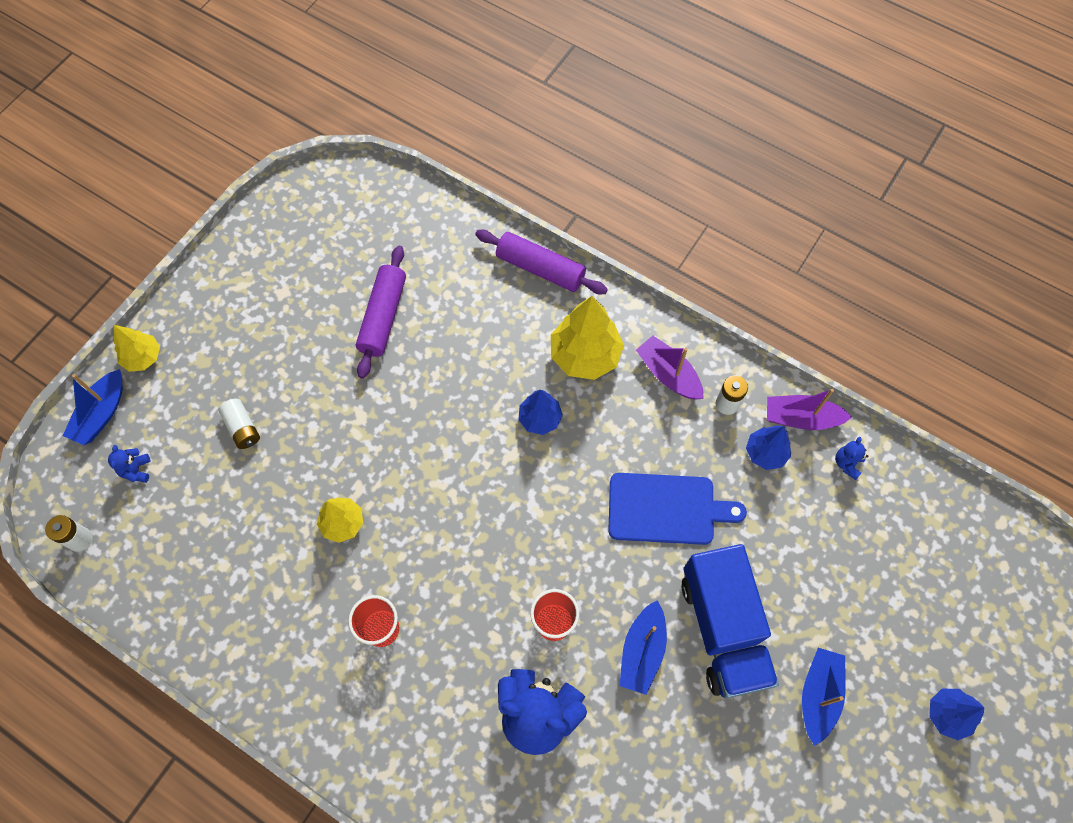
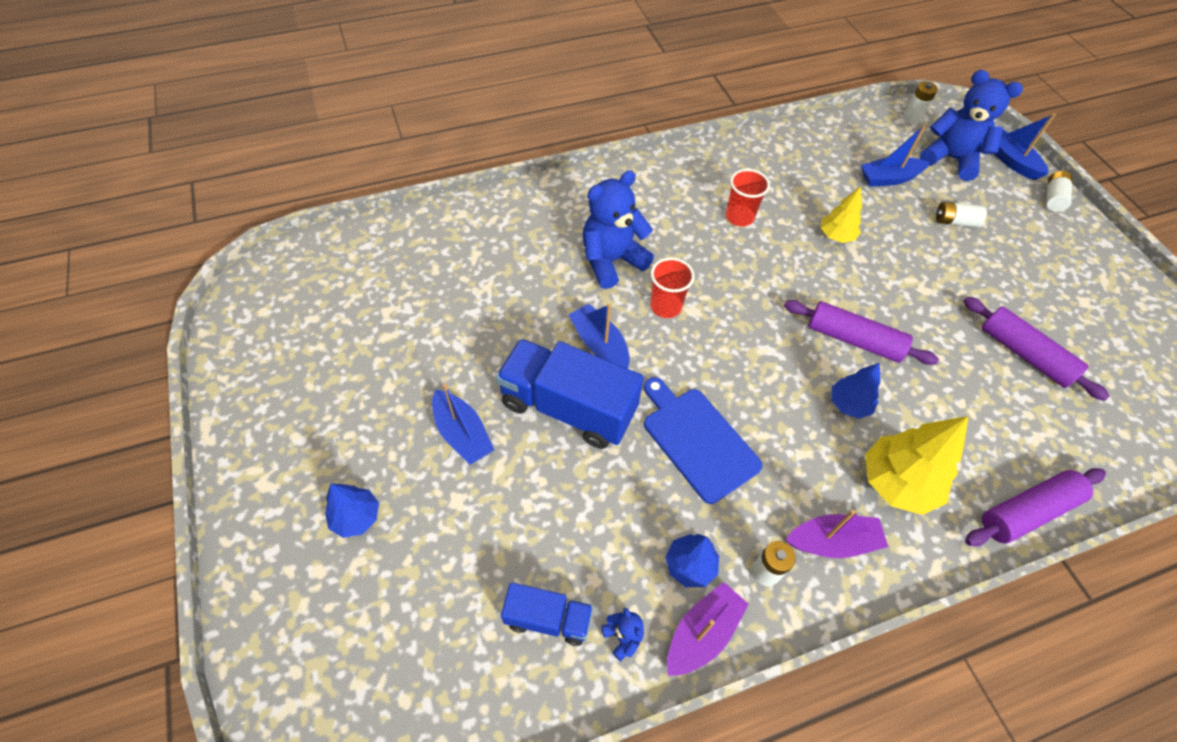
camera: 125 degrees right, 10 degrees down
blue teddy bear [108,445,150,483] -> blue teddy bear [920,70,1023,181], size x2.35
yellow tree [113,325,160,372] -> white battery [1047,171,1072,212]
blue cutting board [608,473,747,545] -> blue cutting board turned 105 degrees clockwise [644,377,763,504]
none -> blue truck [501,582,593,646]
none -> purple rolling pin [784,300,939,365]
none -> blue boat [861,125,930,187]

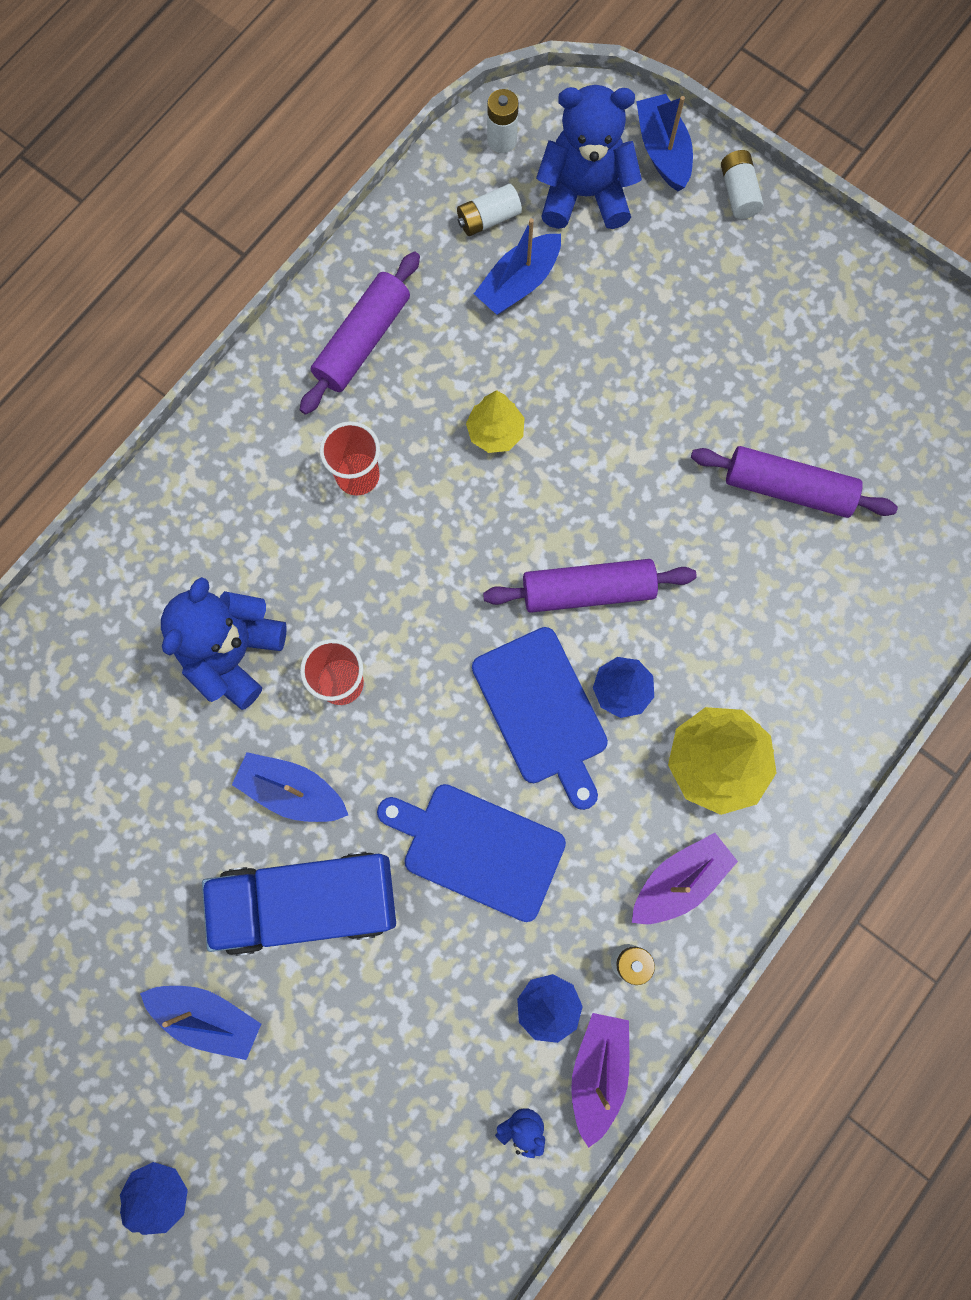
camera: 30 degrees left, 20 degrees up
blue truck [501,582,593,646] -> none
white battery [936,202,987,227] -> white battery moved to [457,184,522,236]
purple rolling pin [965,468,1106,546] -> purple rolling pin moved to [300,252,420,415]
blue boat [995,113,1056,180] -> blue boat turned 45 degrees clockwise [636,94,693,191]
none -> blue cutting board [472,627,608,810]

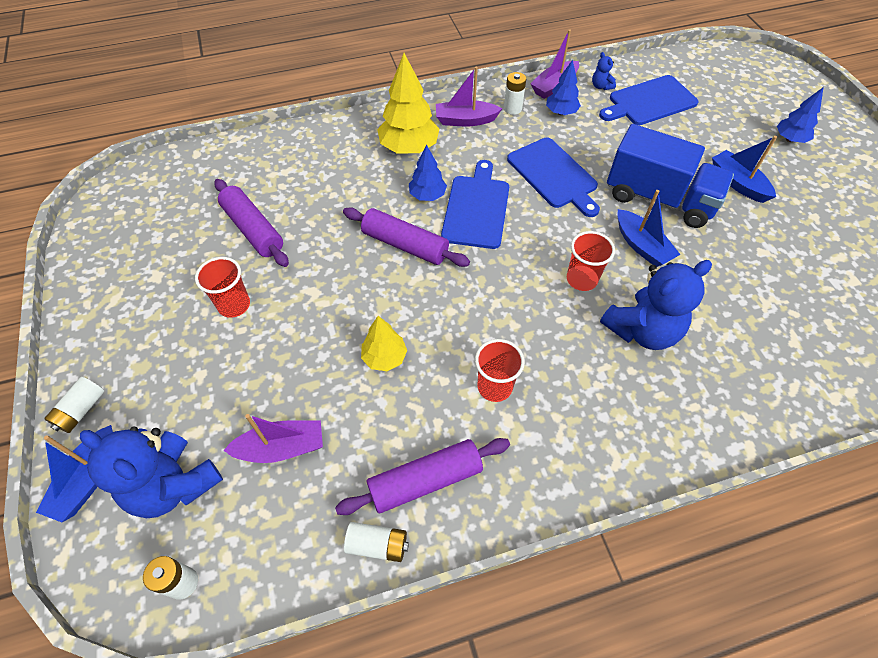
camera: 145 degrees left, 20 degrees down
white battery [457,184,522,236] -> white battery moved to [344,522,409,562]
blue boat [474,218,561,315] -> purple boat [223,414,323,463]
none -> red cup [195,257,250,318]
none -> blue cutting board [599,75,698,125]

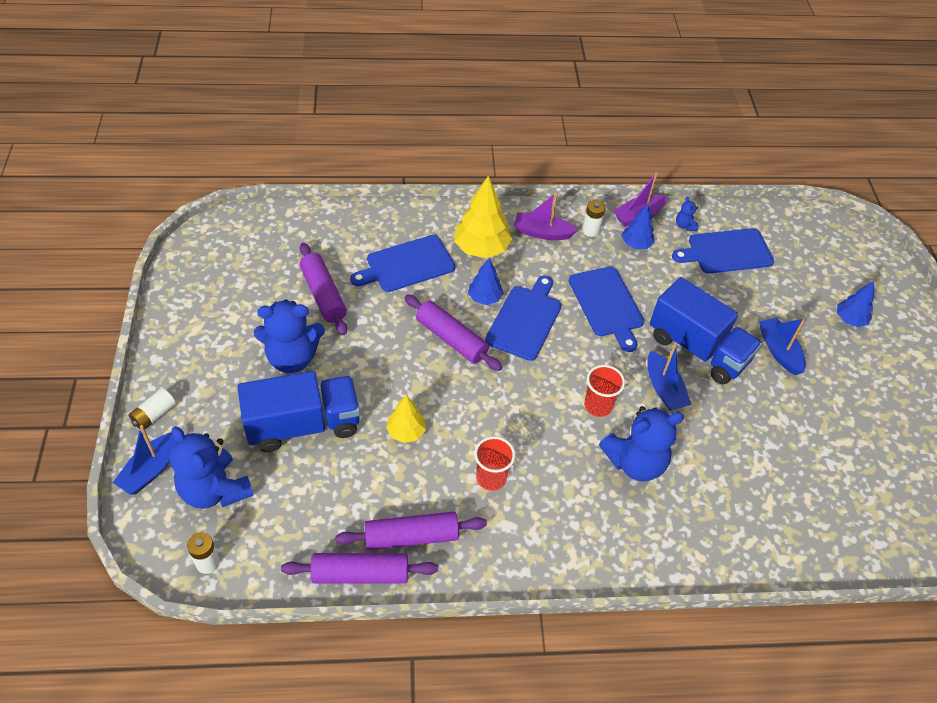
camera: 10 degrees right, 5 degrees down
red cup [195,257,250,318] -> blue teddy bear [254,299,325,373]
purple boat [223,414,323,463] -> none
white battery [344,522,409,562] -> purple rolling pin [281,553,438,584]
none -> blue truck [238,371,360,452]
none -> blue cutting board [350,235,455,292]

